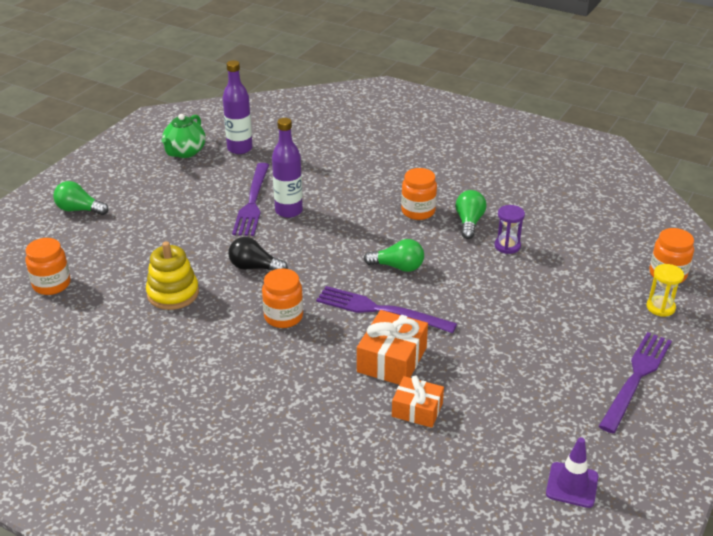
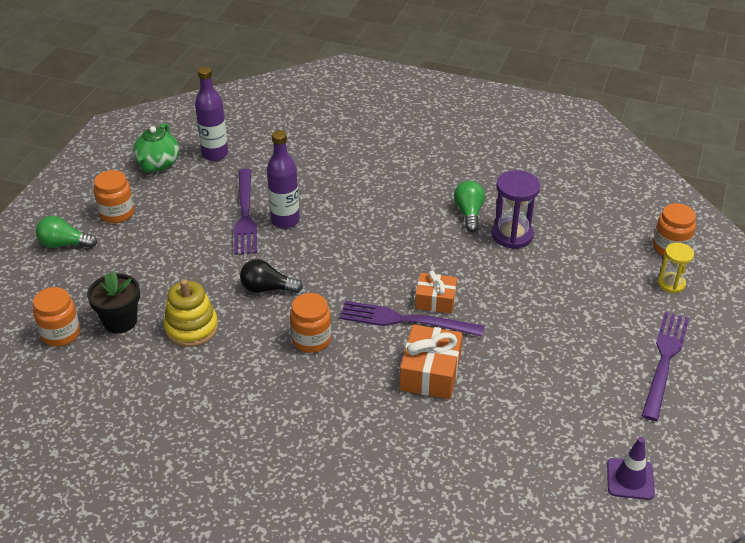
camera: 10 degrees left, 5 degrees up
green light bulb [364,239,424,272] -> none
orange gift [392,375,444,428] -> orange gift moved to [415,271,457,314]
orange jar [401,168,437,220] -> orange jar moved to [94,170,134,223]
purple hourglass [494,205,525,254] -> purple hourglass [492,170,540,249], size x1.60
none -> black flower pot [87,271,140,333]

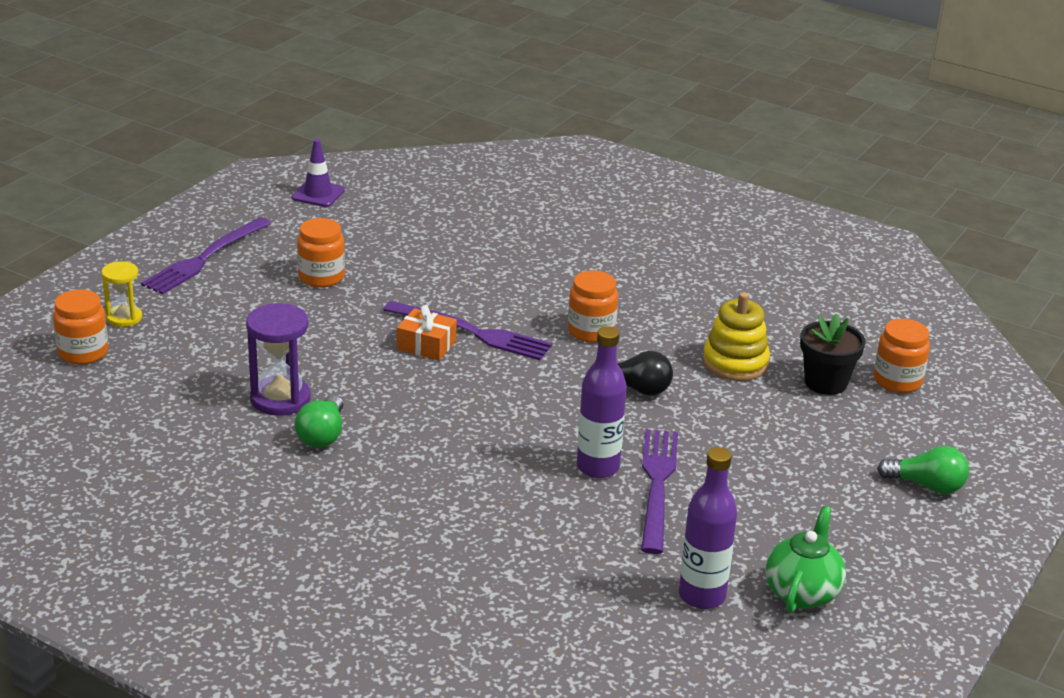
camera: 170 degrees left, 10 degrees down
orange jar [94,170,134,223] -> orange jar moved to [297,218,345,287]
orange gift [400,324,463,399] -> none

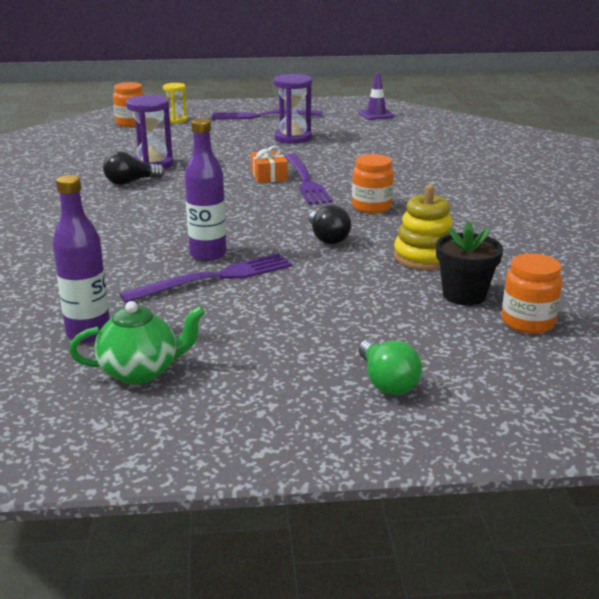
camera: 55 degrees right, 5 degrees down
green light bulb [295,395,343,448] -> black light bulb [103,151,165,185]
orange jar [297,218,345,287] -> purple hourglass [273,74,312,144]

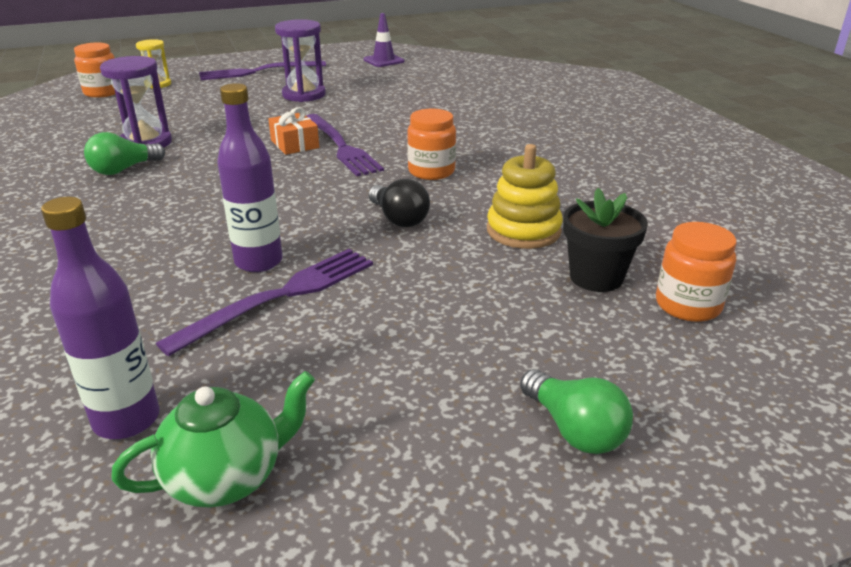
camera: 15 degrees left, 5 degrees up
black light bulb [103,151,165,185] -> green light bulb [84,132,165,175]

